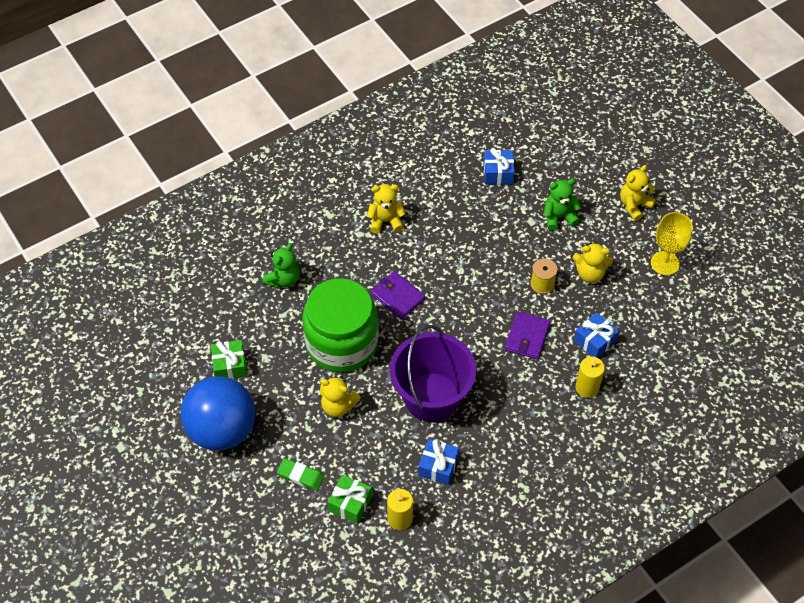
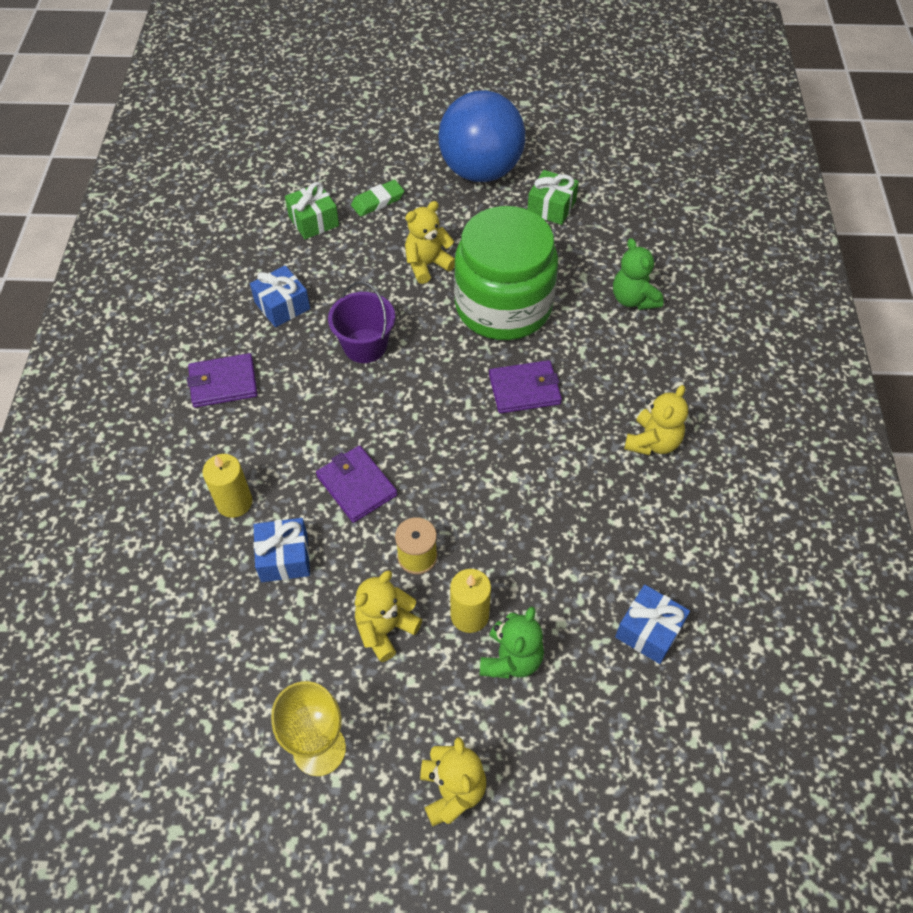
camera: 125 degrees right, 0 degrees up
yellow candle [387,489,413,530] -> yellow candle moved to [450,569,491,633]
purple bucket [390,325,476,422] -> purple bucket [328,281,395,363], size x0.58
none -> purple wallet [187,353,258,408]

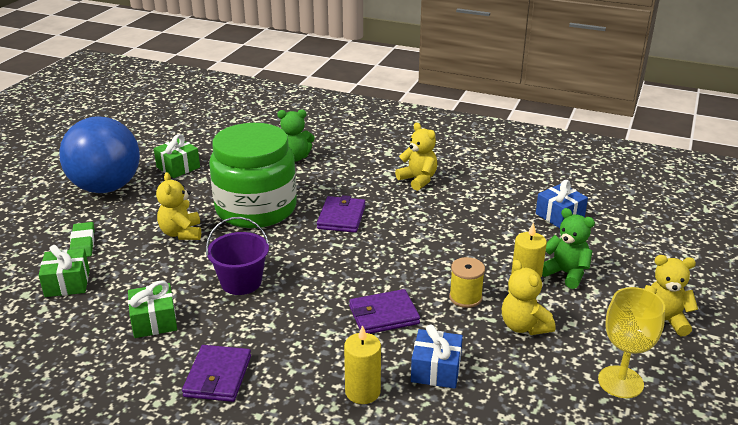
camera: 70 degrees left, 25 degrees down
blue gift [250,265,310,327] -> green gift [128,281,177,338]

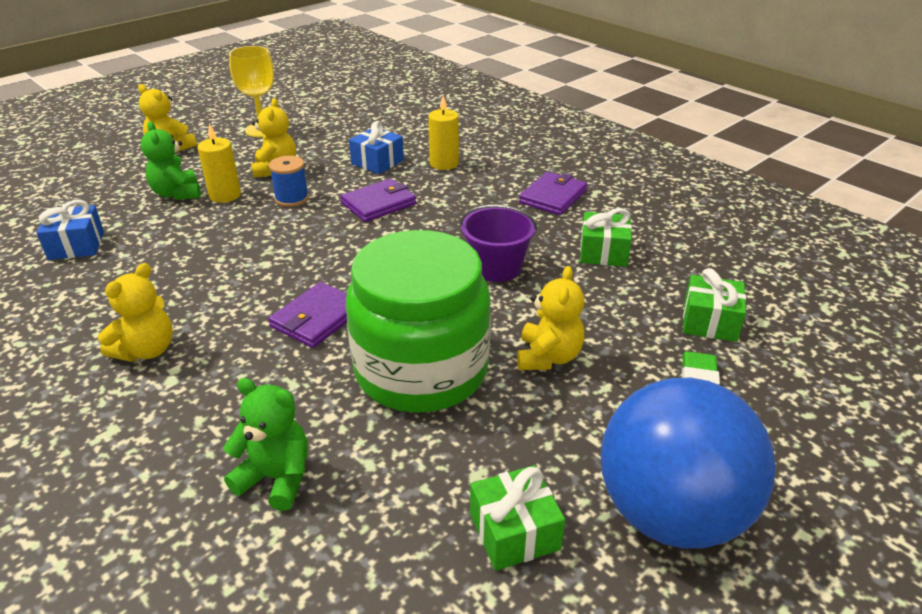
camera: 155 degrees left, 5 degrees up
purple wallet [349,289,420,334] -> purple wallet turned 45 degrees counterclockwise [340,178,417,222]
yellow teddy bear [395,123,437,191] -> yellow teddy bear turned 135 degrees counterclockwise [98,263,173,362]
yellow spool [449,257,485,308] -> blue spool [269,156,309,207]

